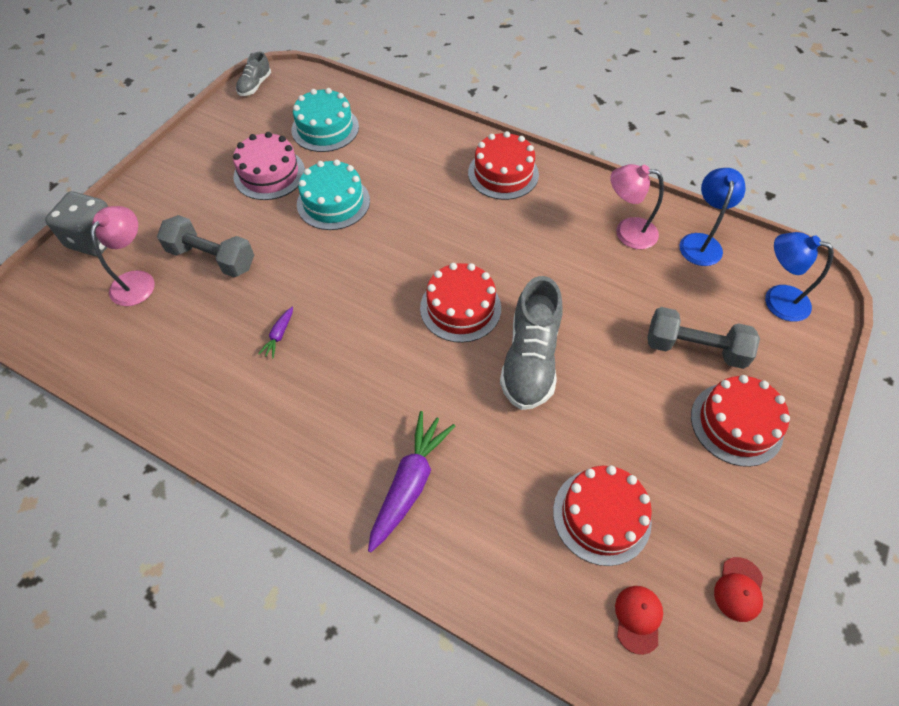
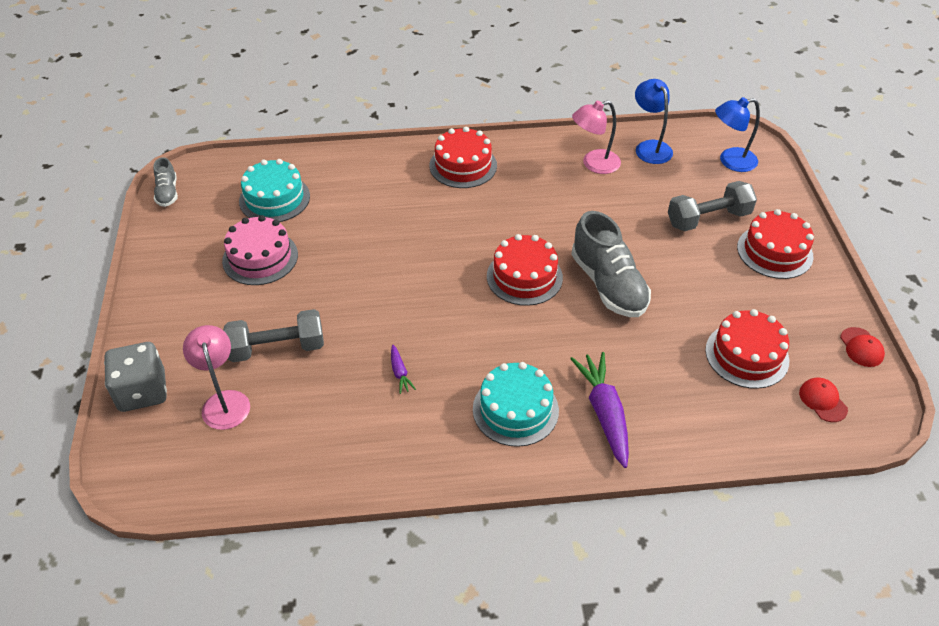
camera: 35 degrees left, 10 degrees down
turquoise cake [297,159,370,230] -> turquoise cake moved to [473,362,559,447]

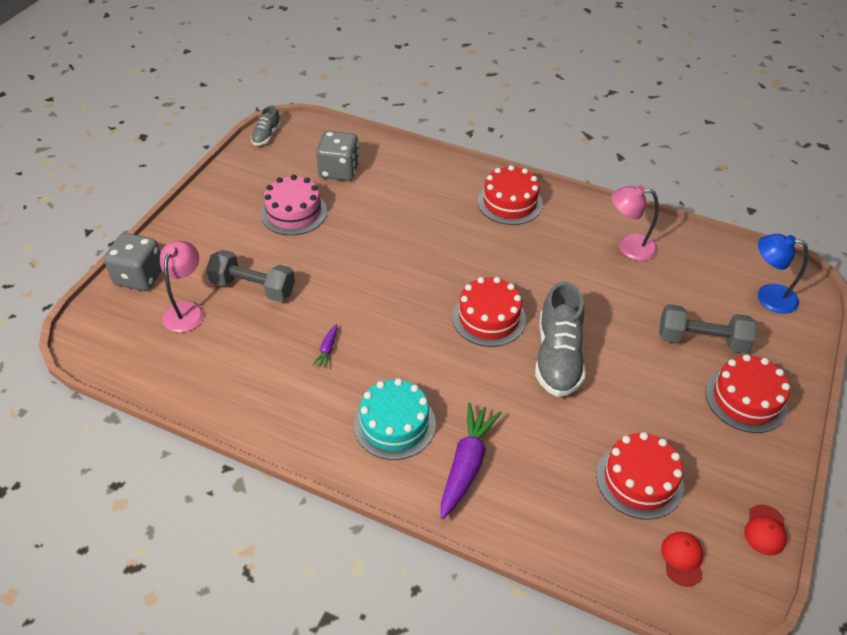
camera: 30 degrees right, 0 degrees up
turquoise cake [239,159,310,222] -> grey dice [316,131,360,181]
blue lamp [635,79,673,164] -> none

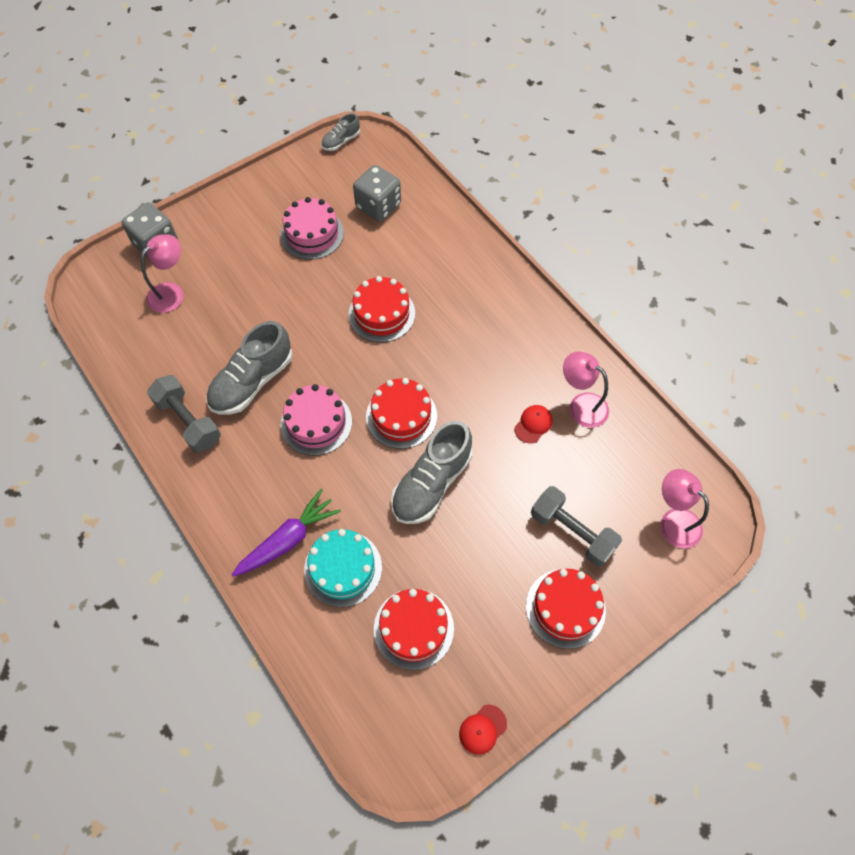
camera: 30 degrees right, 15 degrees up
grey dumbbell [206,250,295,302] -> grey dumbbell moved to [147,375,221,453]
purple carrot [312,324,338,369] -> grey shoe [206,321,293,415]
turquoise cake [354,378,436,460] -> turquoise cake moved to [304,529,382,607]
red cake [478,165,543,225] -> red cake moved to [349,276,415,342]
red cap [661,532,703,586] -> red cap moved to [514,405,553,443]
blue lamp [758,234,808,314] -> pink lamp [660,469,709,548]
none -> pink cake [280,384,352,456]

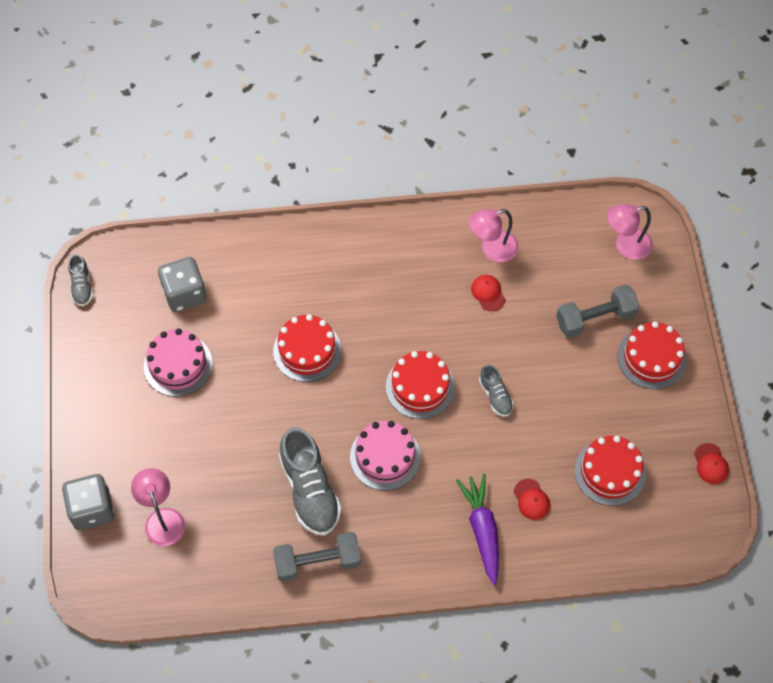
camera: 60 degrees left, 0 degrees up
turquoise cake [304,529,382,607] -> red cap [514,479,550,520]
grey shoe [391,421,472,524] -> grey shoe [479,364,514,417], size x0.51

